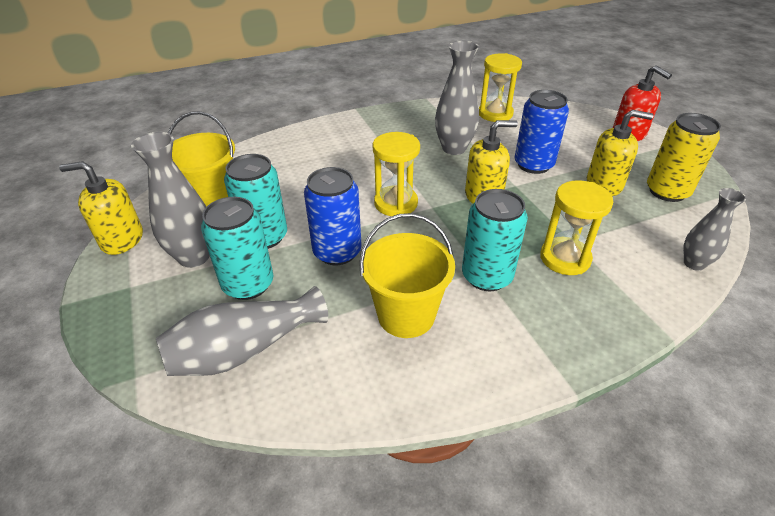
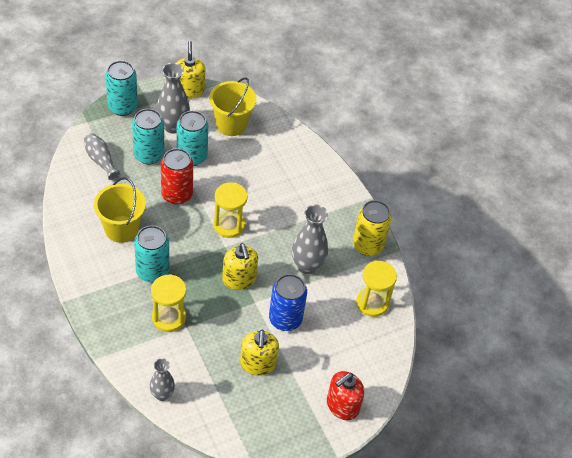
camera: 80 degrees right, 10 degrees up
grey vase [156,286,328,376] -> grey vase [84,133,120,180], size x0.63
blue can [304,167,362,265] -> red can [161,148,193,205]
yellow can [647,113,721,202] -> yellow can moved to [353,200,392,256]
none -> turquoise can [105,61,138,116]

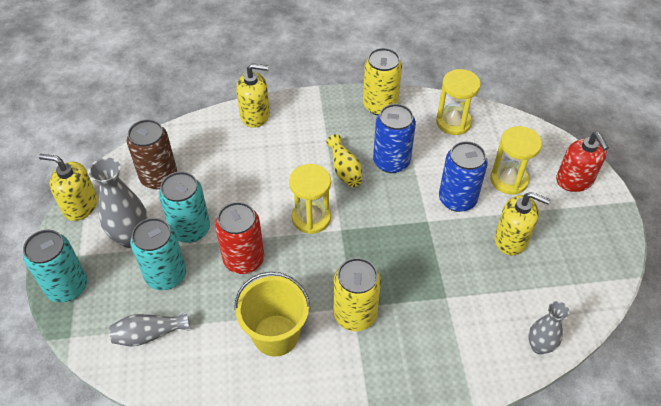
camera: 65 degrees left, 0 degrees up
turquoise can [134,225,169,283] -> yellow can [333,258,381,331]
yellow hourglass [151,274,186,332] -> yellow hourglass moved to [490,126,542,195]
yellow bucket [209,77,257,136] -> brown can [127,119,177,189]
yellow soap dispenser [222,243,258,290] -> yellow soap dispenser moved to [236,63,270,128]
grey vase [292,205,328,274] -> blue can [373,104,416,173]
none -> yellow vase [326,134,362,187]

